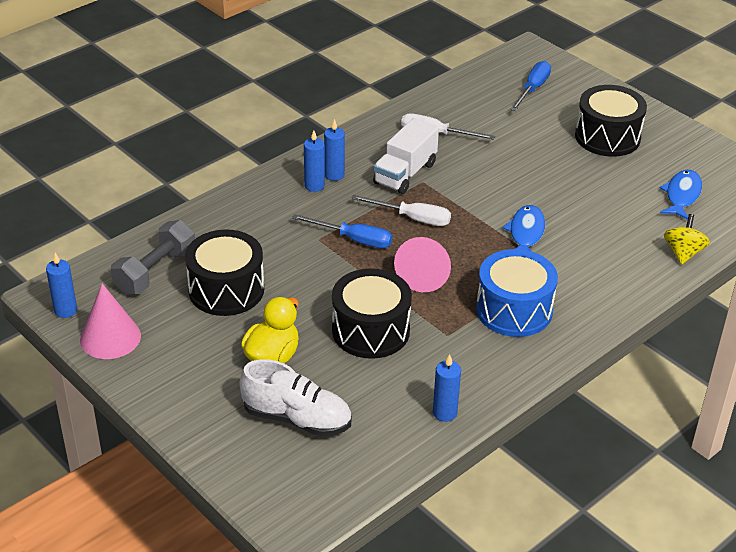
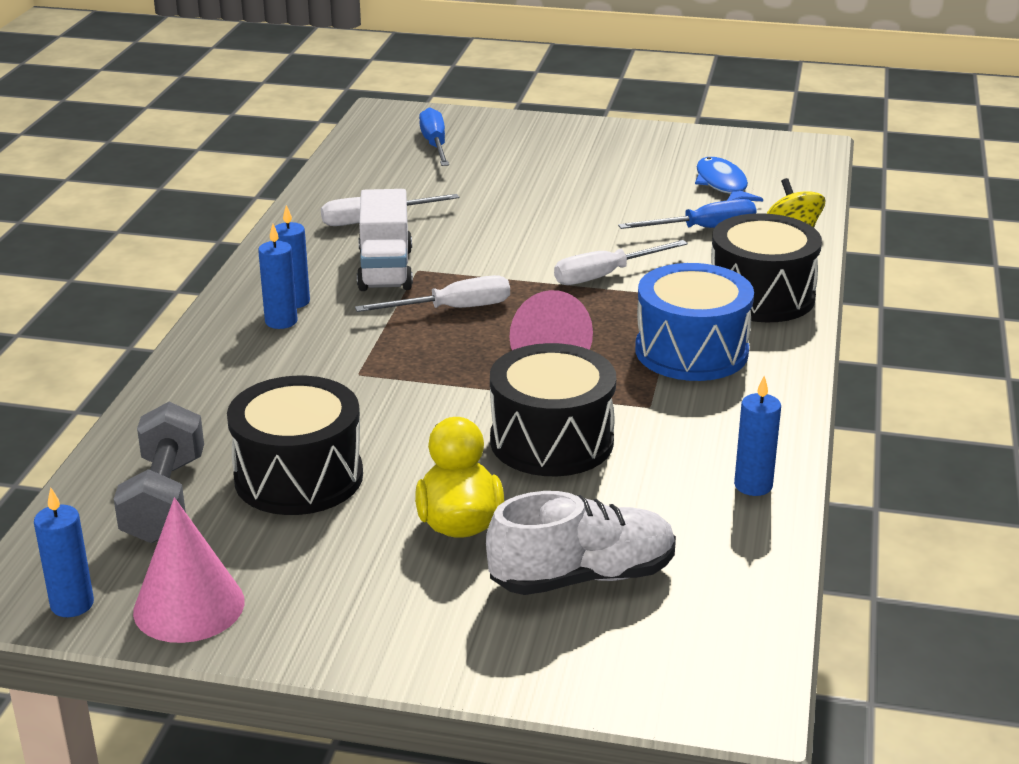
camera: 35 degrees left, 10 degrees down
blue screwdriver [292,214,392,248] -> blue screwdriver moved to [618,199,757,229]
blue fish [502,205,545,252] -> white screwdriver [554,240,688,285]
black drum [575,85,647,157] -> black drum moved to [711,213,822,322]

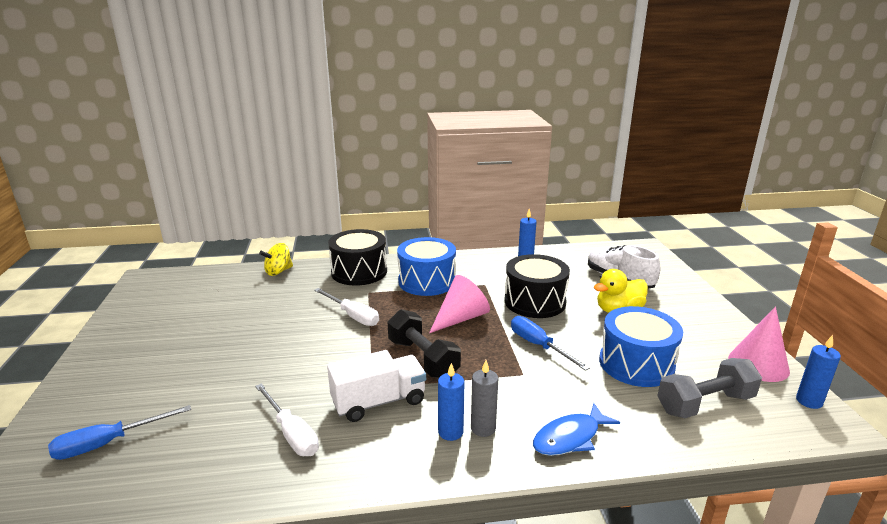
camera: 110 degrees left, 5 degrees down
black drum [227,376,363,515] -> blue drum [599,306,683,387]
blue candle [258,224,298,329] -> grey candle [471,360,498,437]
white screwdriver [355,275,510,312] -> black dumbbell [388,309,461,378]
blue screwdriver [618,199,757,229] -> blue screwdriver moved to [511,316,590,371]
blue fish [695,157,763,201] -> blue fish moved to [533,403,620,456]

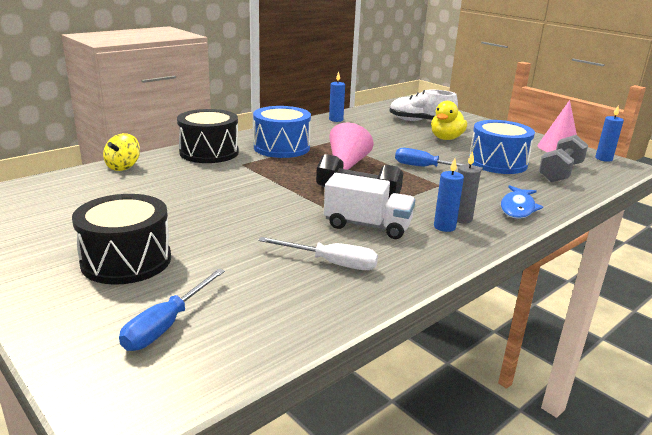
camera: 35 degrees left, 0 degrees up
white screwdriver [314,288,379,326] -> none
white truck [327,350,426,422] -> white truck turned 75 degrees clockwise [324,173,415,239]
black drum [505,254,570,318] -> black drum moved to [72,194,171,285]

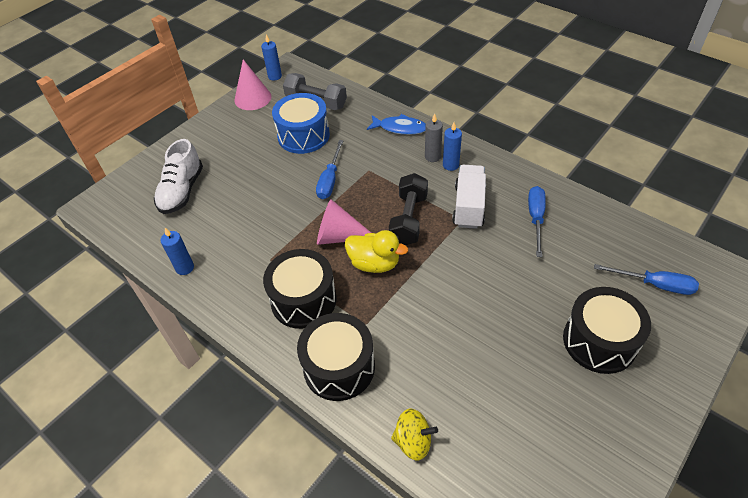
camera: 95 degrees left, 25 degrees up
blue drum [253,106,311,158] -> black drum [263,249,337,329]
white screwdriver [258,237,378,270] -> blue screwdriver [528,186,546,257]
yellow duck [431,101,467,140] -> yellow duck moved to [345,230,408,273]

